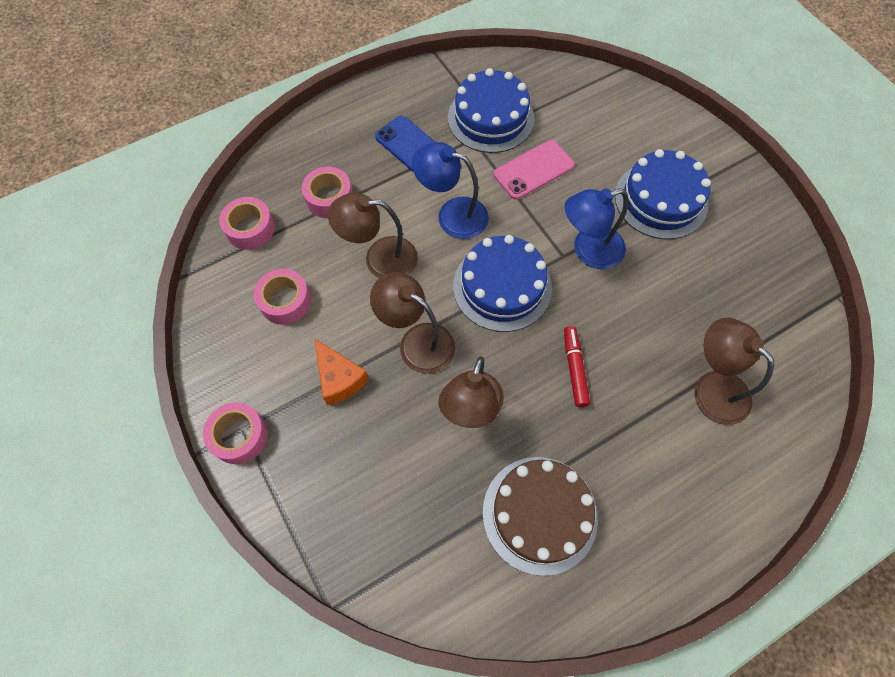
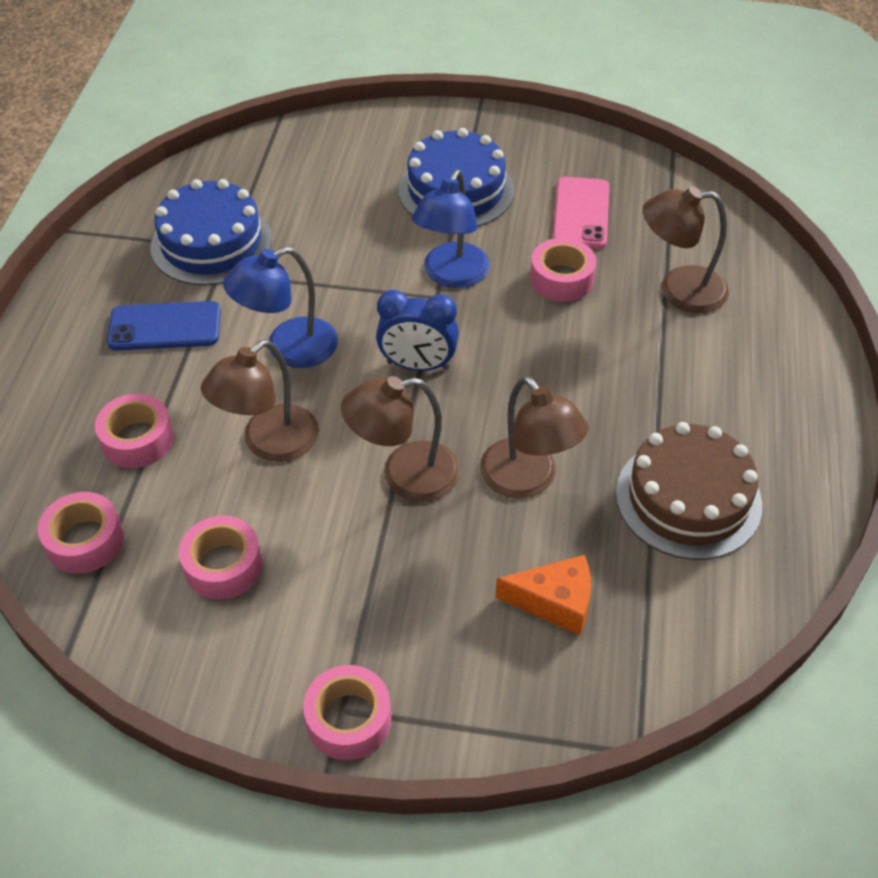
camera: 50 degrees left, 15 degrees down
orange cheese [315,339,369,406] -> orange cheese moved to [495,555,591,635]
blue cake [453,235,552,332] -> blue clock [376,290,459,371]
pink phone [494,140,575,200] -> pink phone moved to [553,177,609,249]
red marker [564,326,590,407] -> none
none -> pink tape [530,238,596,302]

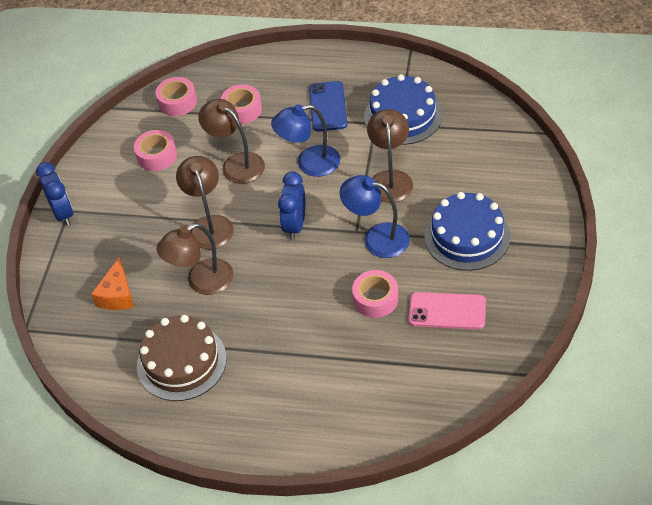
camera: 95 degrees right, 0 degrees up
blue lamp [223,247,338,368] -> blue lamp turned 75 degrees counterclockwise [271,105,340,177]
pink tape [303,665,391,760] -> blue clock [36,162,73,226]
brown lamp [643,186,729,313] -> brown lamp moved to [367,109,413,203]

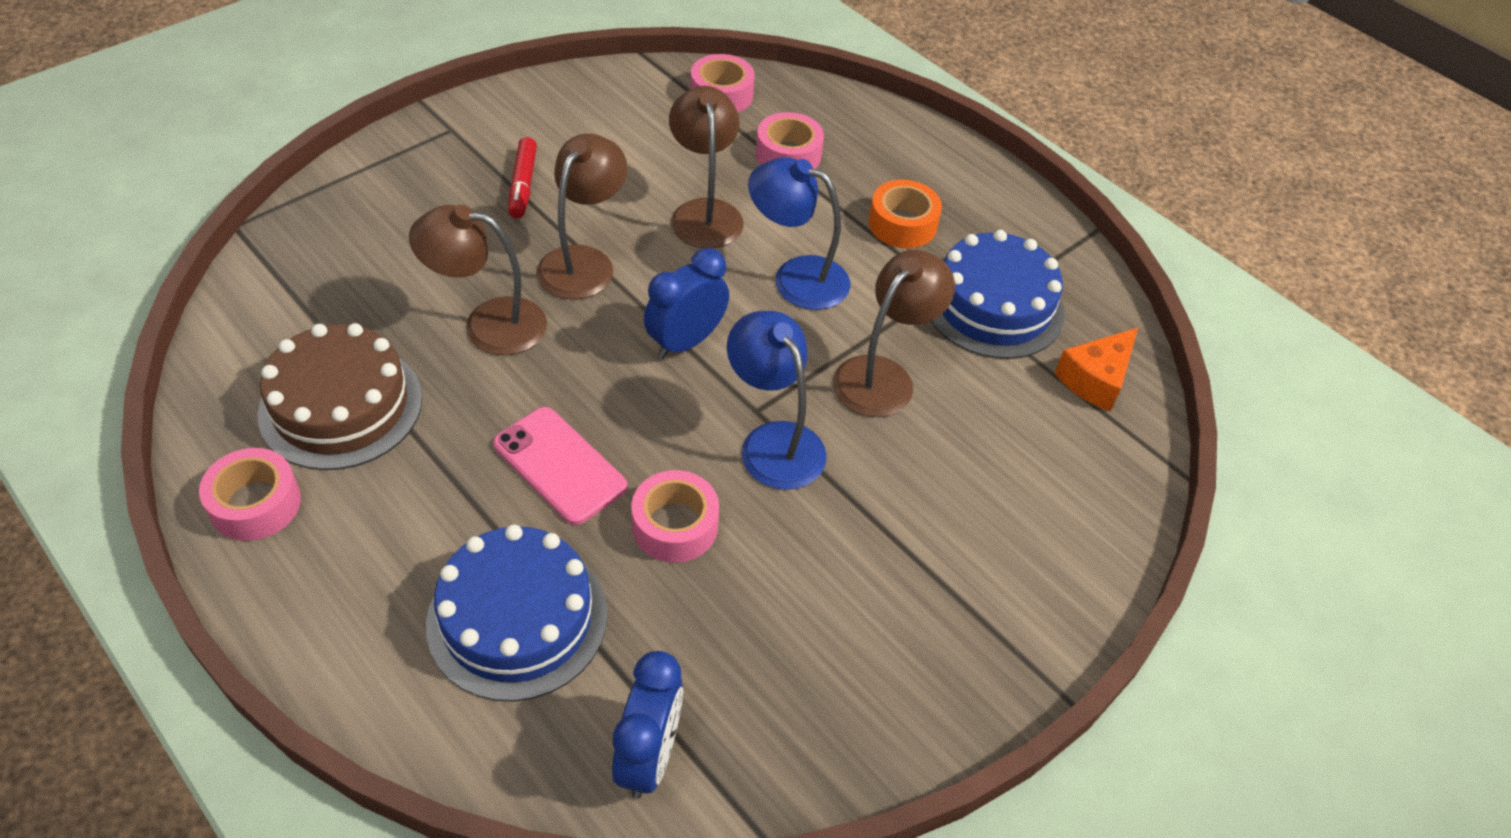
camera: 30 degrees right, 0 degrees up
blue clock [36,162,73,226] -> blue clock moved to [612,651,683,799]
orange cheese [91,257,134,310] -> orange cheese moved to [1055,328,1138,412]
pink tape [134,130,177,171] -> pink tape moved to [199,448,301,541]
blue phone [309,81,348,132] -> orange tape [869,180,942,248]
pink phone [409,292,486,329] -> pink phone moved to [493,407,627,525]
blue cake [425,192,510,271] -> blue cake moved to [426,524,607,702]
none -> red marker [508,137,537,218]

